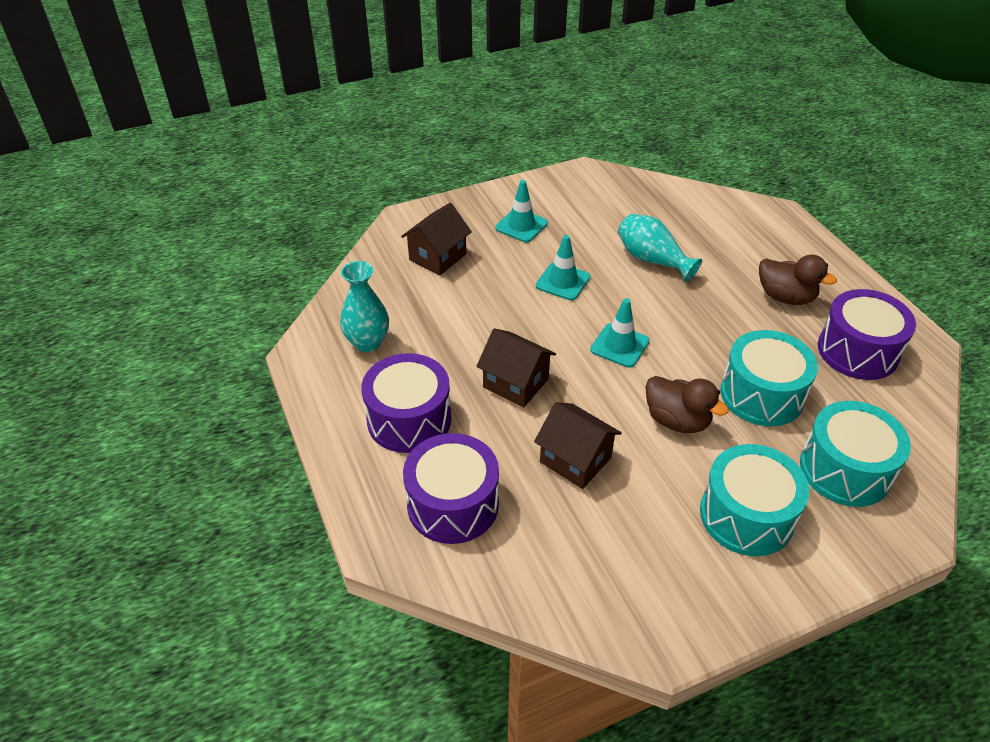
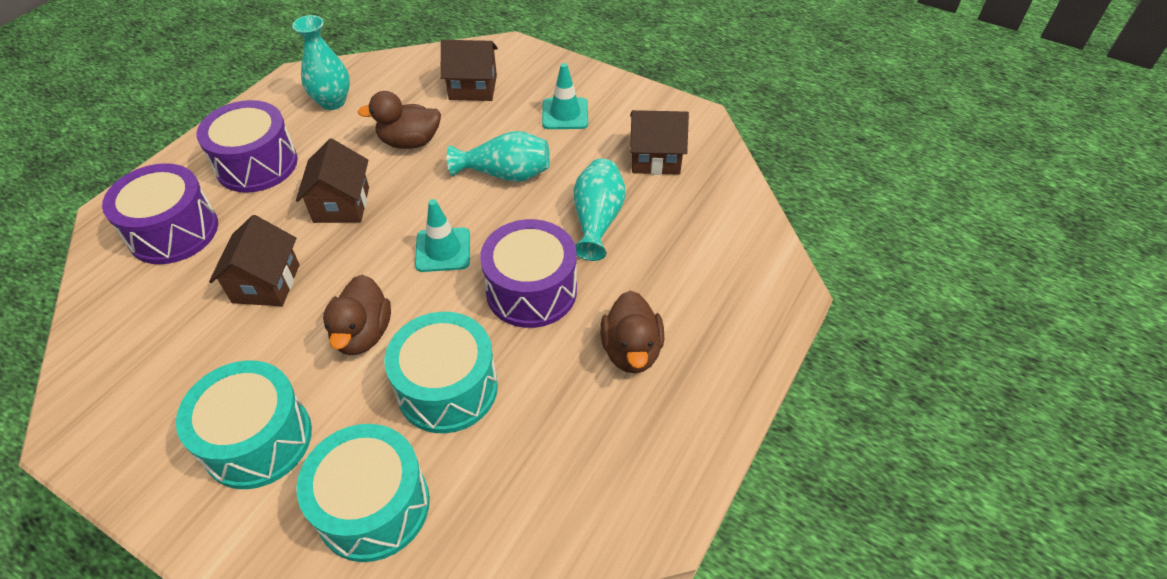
camera: 55 degrees right, 5 degrees up
turquoise traffic cone [536,235,590,300] -> turquoise vase [447,131,550,182]
purple drum [818,289,916,380] -> purple drum moved to [480,219,577,328]
none -> brown duck [358,91,441,149]
none -> brown house [630,110,689,175]

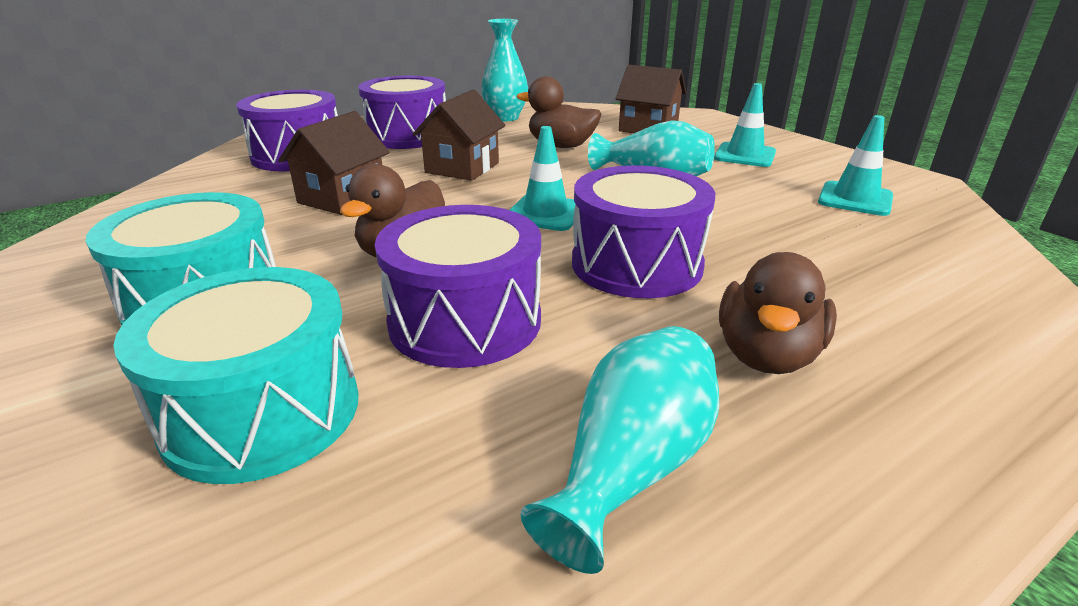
camera: 25 degrees right, 20 degrees down
turquoise drum [385,312,498,433] -> purple drum [375,205,541,368]
turquoise vase [574,159,626,261] -> turquoise vase moved to [520,326,719,574]
brown house [630,110,689,175] -> turquoise traffic cone [818,115,893,216]

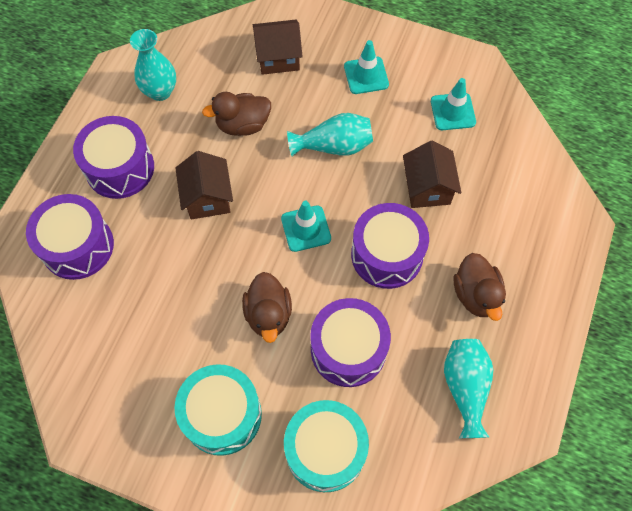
camera: 35 degrees left, 35 degrees up
brown house [278,111,390,215] -> brown house moved to [403,141,461,208]

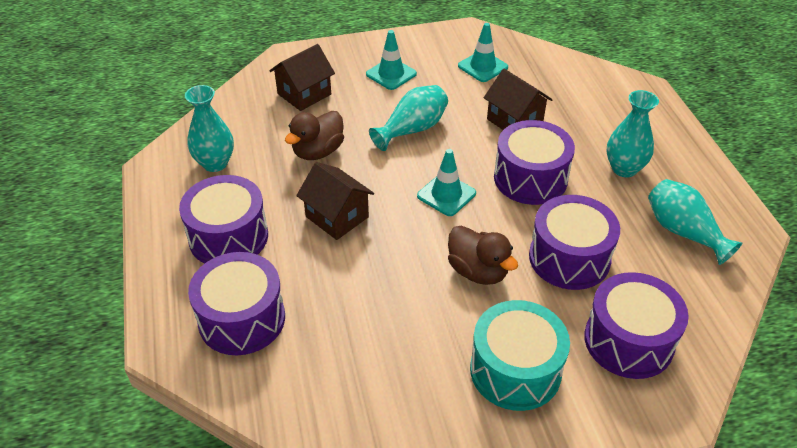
camera: 35 degrees left, 20 degrees down
turquoise drum [284,400,369,492] -> purple drum [584,272,689,379]
brown duck [454,253,506,321] -> turquoise vase [607,90,659,177]

